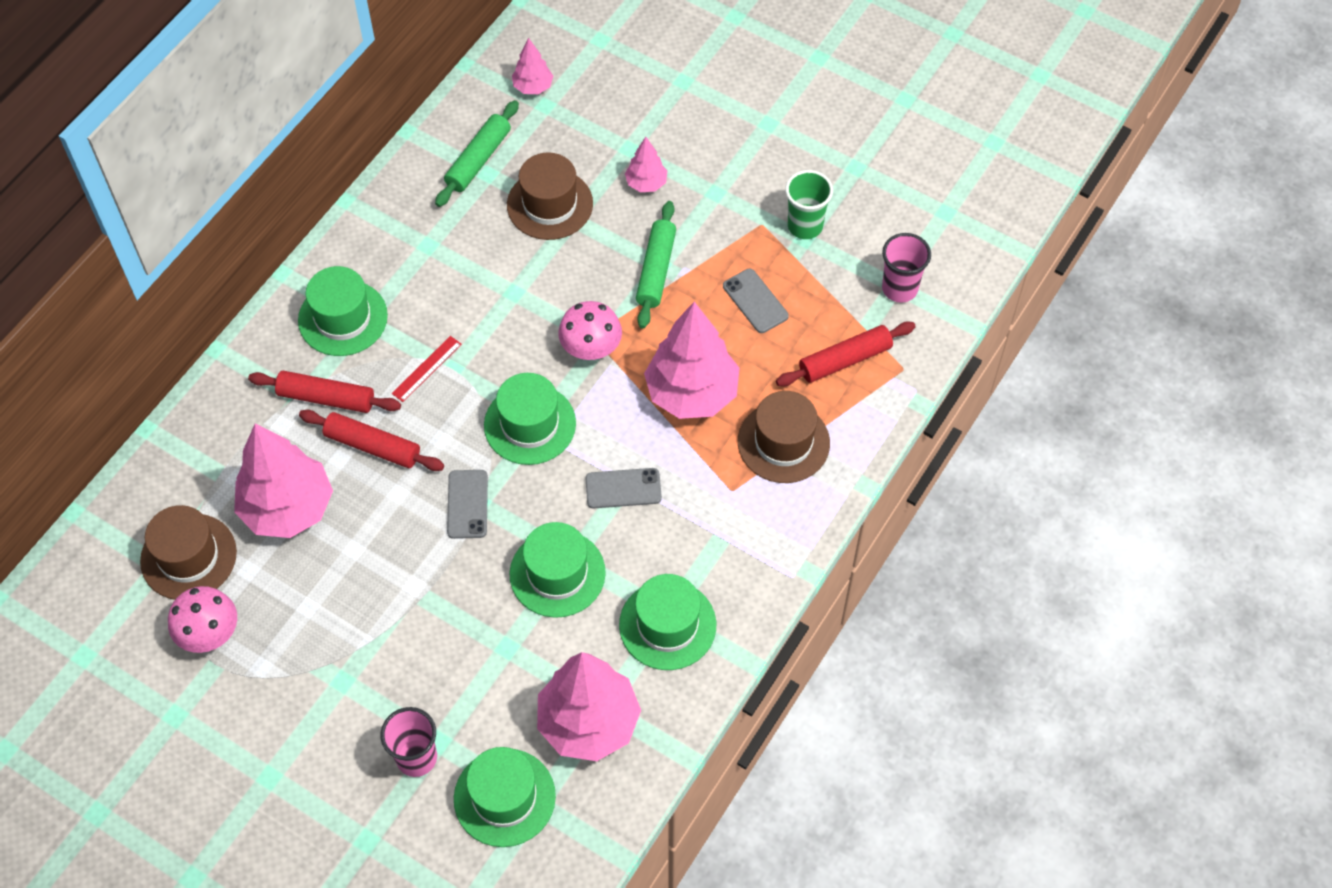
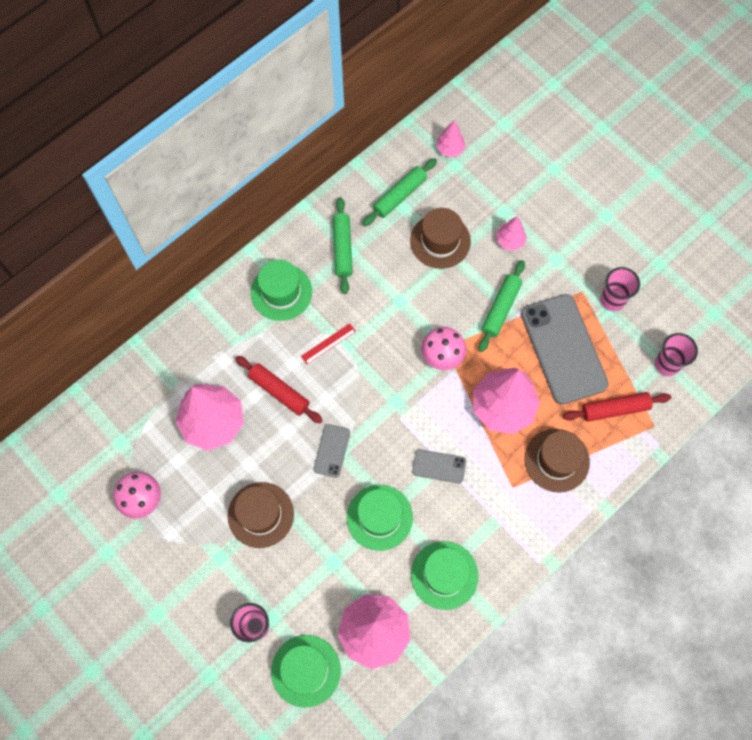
camera: 15 degrees right, 10 degrees up
brown hat [140,505,237,600] -> brown hat moved to [228,482,294,548]
red rolling pin [248,371,401,413] -> none
green hat [484,373,576,465] -> none
grey phone [723,269,789,333] -> grey phone [521,294,609,404], size x2.16
green cup [785,170,833,239] -> pink cup [600,267,640,311]
none -> green rolling pin [333,197,353,294]

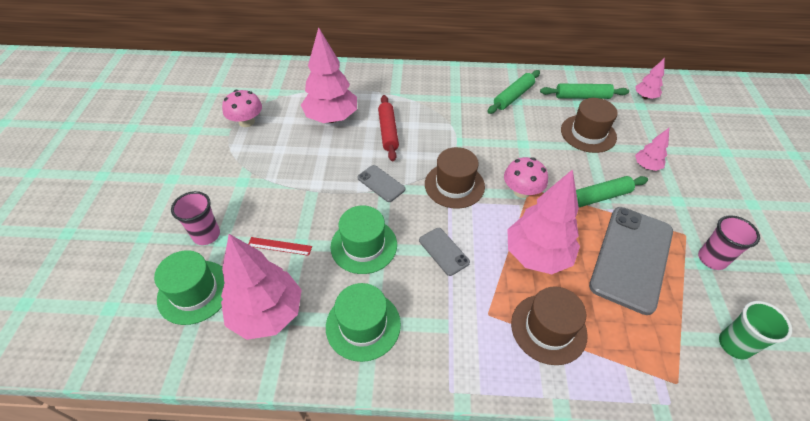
camera: 45 degrees right, 20 degrees down
brown hat [228,482,294,548] -> brown hat moved to [425,147,485,209]
green hat [251,260,312,321] -> none
red ruler [301,323,356,364] -> red ruler moved to [248,237,312,256]
grey phone [313,424,350,478] -> grey phone turned 75 degrees clockwise [357,165,405,202]
red rolling pin [563,392,671,422] -> none
pink cup [655,333,698,376] -> green cup [719,301,792,359]

